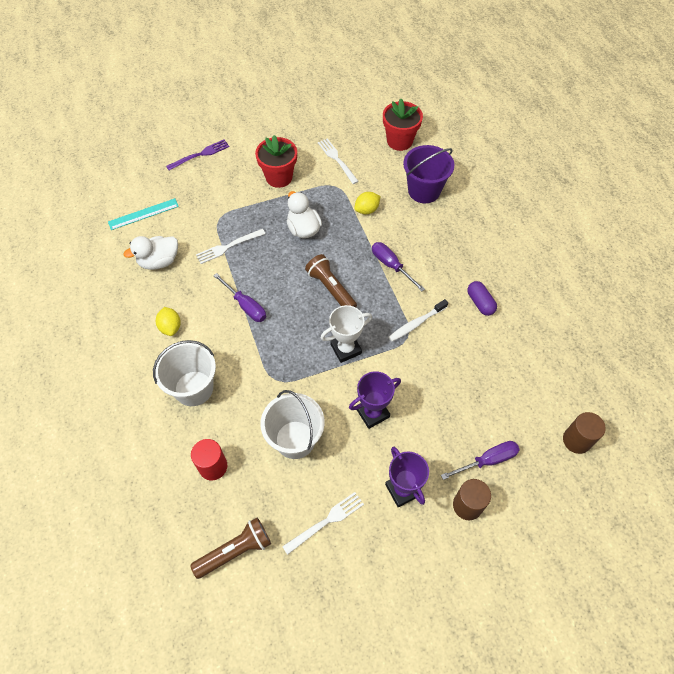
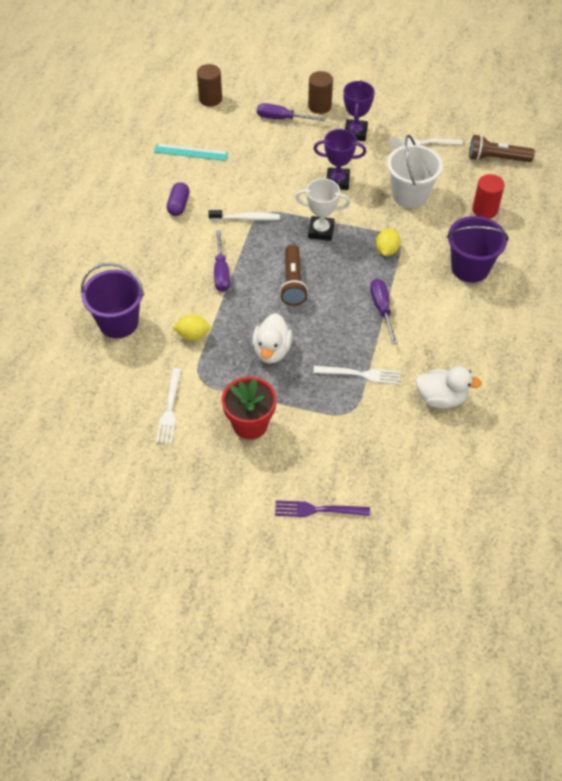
camera: 145 degrees left, 5 degrees down
turquoise ruler [108,198,179,230] -> turquoise ruler moved to [154,144,228,161]
white bucket [153,340,216,406] -> purple bucket [447,216,509,283]
yellow lemon [156,307,181,336] -> yellow lemon moved to [376,229,401,256]
red flower pot [383,99,423,151] -> none

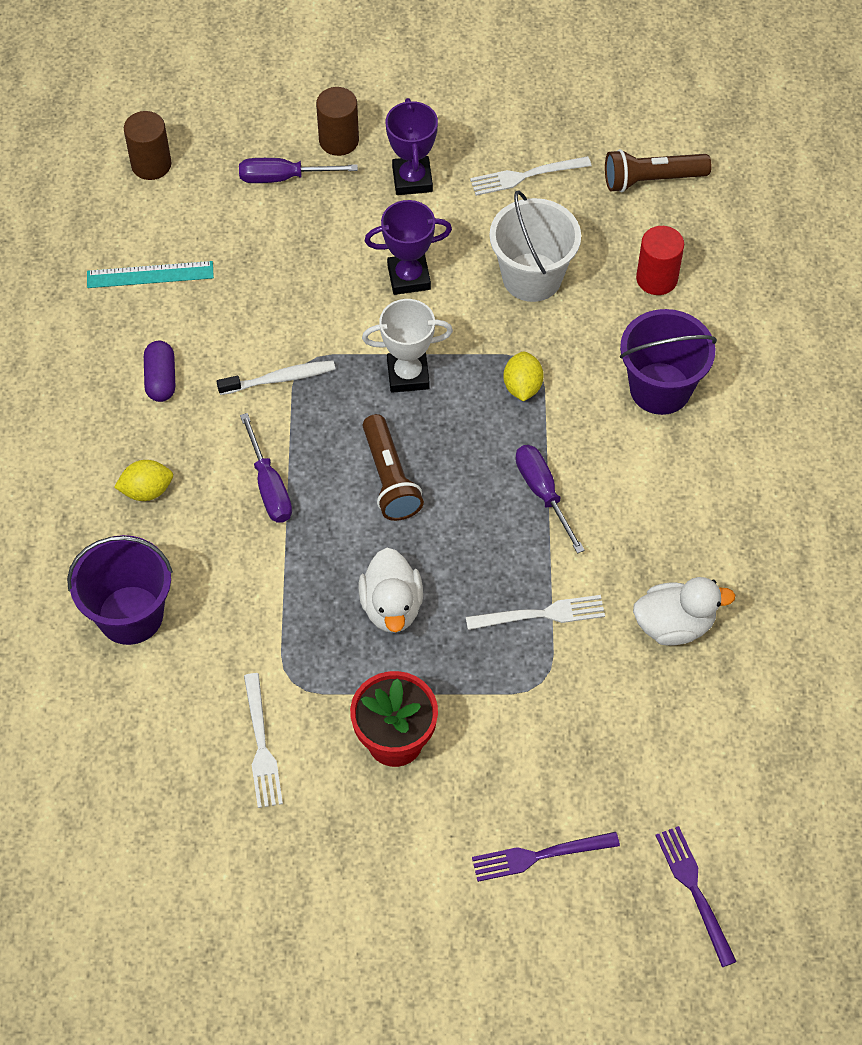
camera: 15 degrees left, 5 degrees up
yellow lemon [173,314,211,340] -> yellow lemon moved to [114,460,173,501]
none -> purple fork [655,826,737,967]

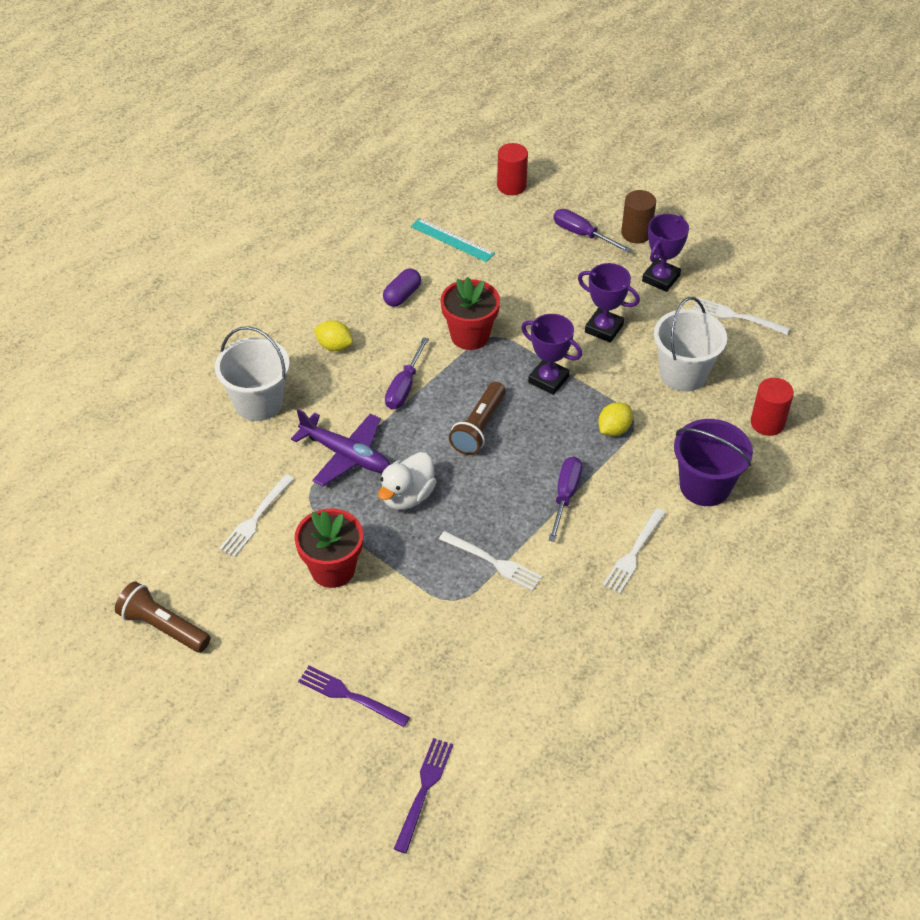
camera: 40 degrees right, 10 degrees down
purple bucket [67,535,173,645] -> white bucket [215,326,290,421]
brown cylinder [124,111,171,180] -> red cylinder [497,143,528,195]
white toothbrush [217,360,335,395] -> red flower pot [441,277,500,350]
white trophy [362,299,453,393] -> purple trophy [521,314,582,395]
brown flashlight [605,149,711,192] -> brown flashlight moved to [115,581,211,653]
white duck [633,577,736,646] -> none
none -> purple plane [291,409,390,486]
none -> white fork [603,508,666,594]

